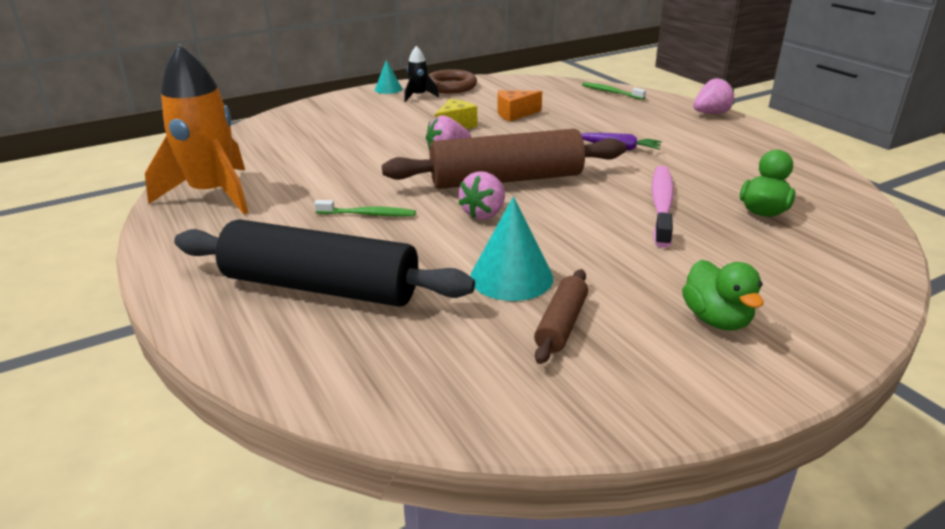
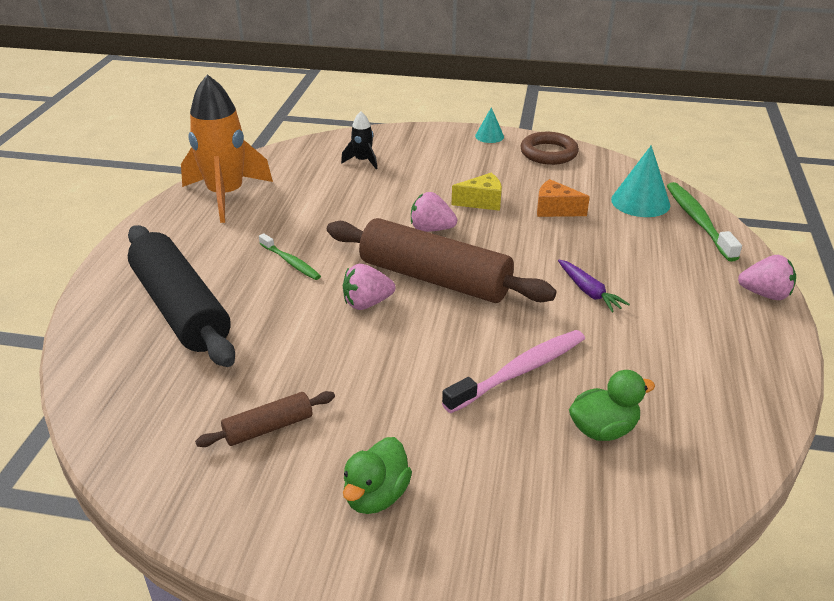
camera: 40 degrees right, 5 degrees up
black rocket [404,46,439,102] -> black rocket moved to [341,111,378,169]
turquoise cone [470,196,553,301] -> turquoise cone moved to [611,145,670,217]
green toothbrush [582,82,646,100] -> green toothbrush [667,182,742,262], size x1.66

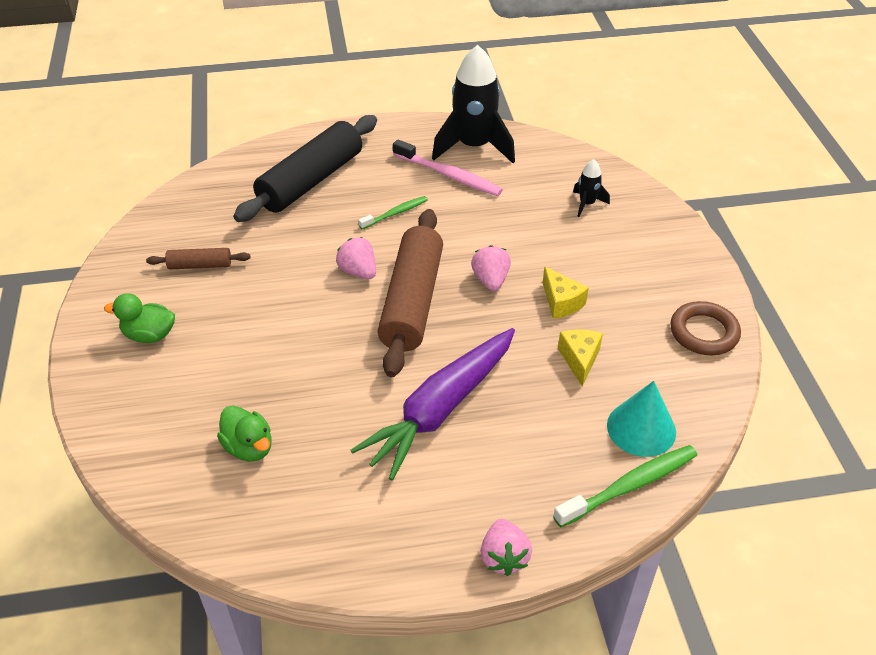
camera: 70 degrees right, 10 degrees up
orange rocket [181,74,273,223] -> black rocket [432,45,515,163]
brown rolling pin [195,391,335,447] -> brown rolling pin turned 45 degrees counterclockwise [146,248,250,269]
green toothbrush [259,233,321,280] -> green toothbrush turned 150 degrees counterclockwise [359,196,428,229]
pink toothbrush [442,330,585,413] -> pink toothbrush moved to [393,139,503,196]
turquoise cone [475,107,504,143] -> none
orange cheese [537,179,590,217] -> yellow cheese [558,330,603,387]
purple carrot [558,260,630,312] -> purple carrot [351,328,515,481], size x2.34

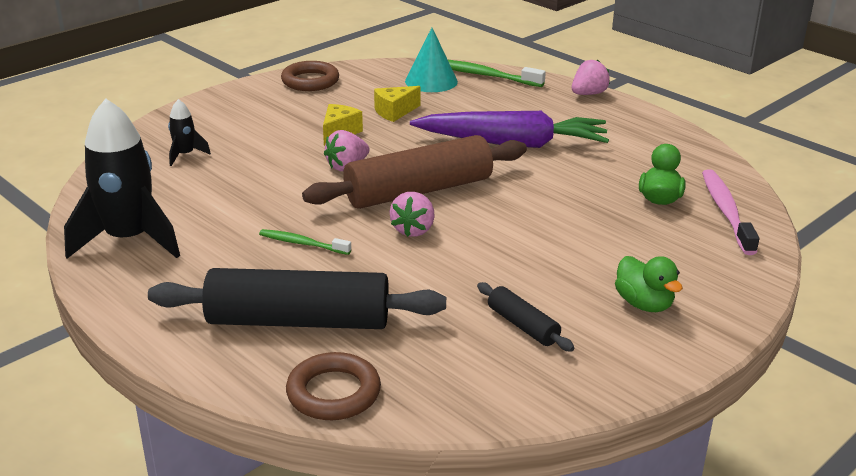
camera: 125 degrees left, 15 degrees down
brown rolling pin [146,248,250,269] -> black rolling pin [477,282,575,352]
pink toothbrush [393,139,503,196] -> pink toothbrush moved to [702,169,759,255]
none -> brown ring [286,352,381,420]

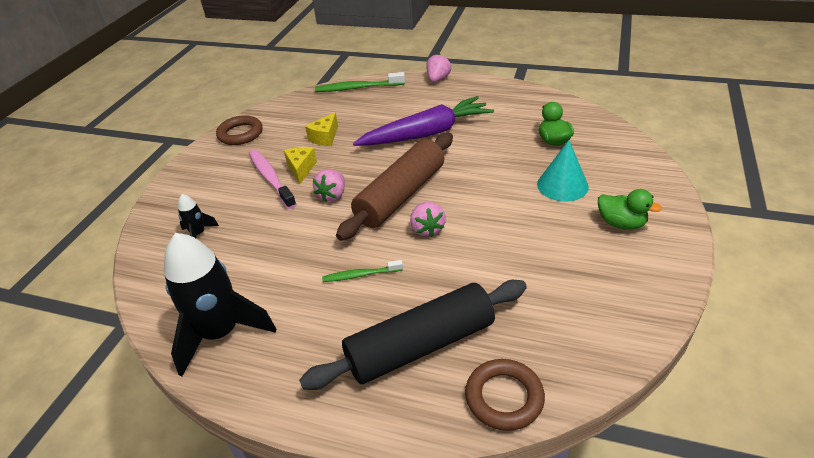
camera: 25 degrees left, 10 degrees up
turquoise cone [405,28,458,92] -> turquoise cone moved to [537,140,589,202]
black rolling pin [477,282,575,352] -> none
pink toothbrush [702,169,759,255] -> pink toothbrush moved to [249,150,297,209]

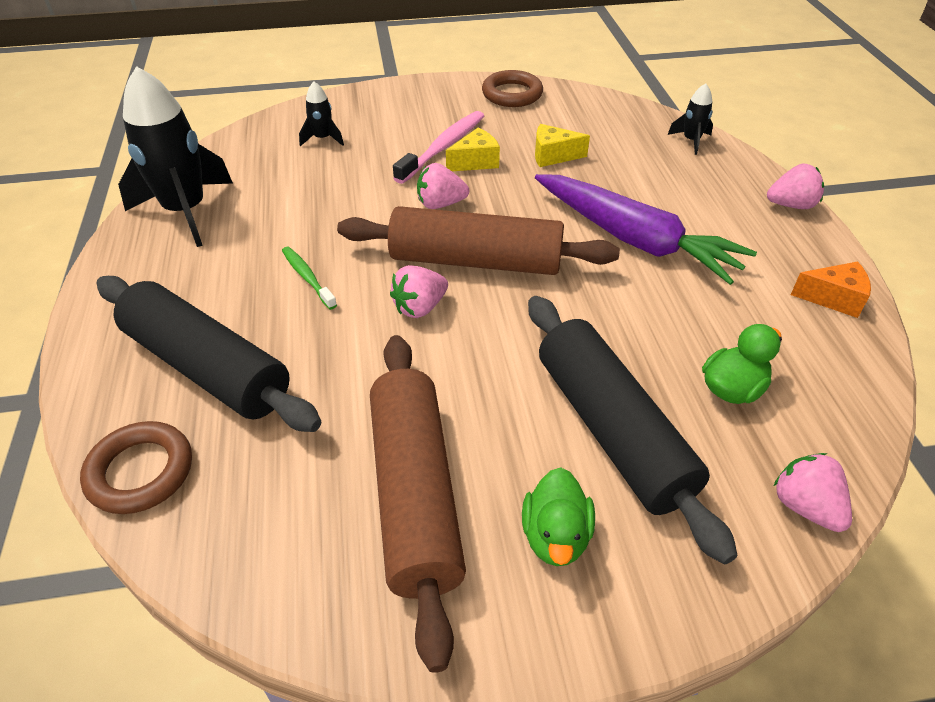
camera: 60 degrees right, 5 degrees up
green toothbrush [315,72,405,92] -> black rocket [668,83,713,155]
turquoise cone [537,140,589,202] -> black rolling pin [528,296,738,564]
none -> brown rolling pin [370,335,466,673]
none -> pink strawberry [774,453,852,532]
none -> orange cheese [791,261,871,318]

